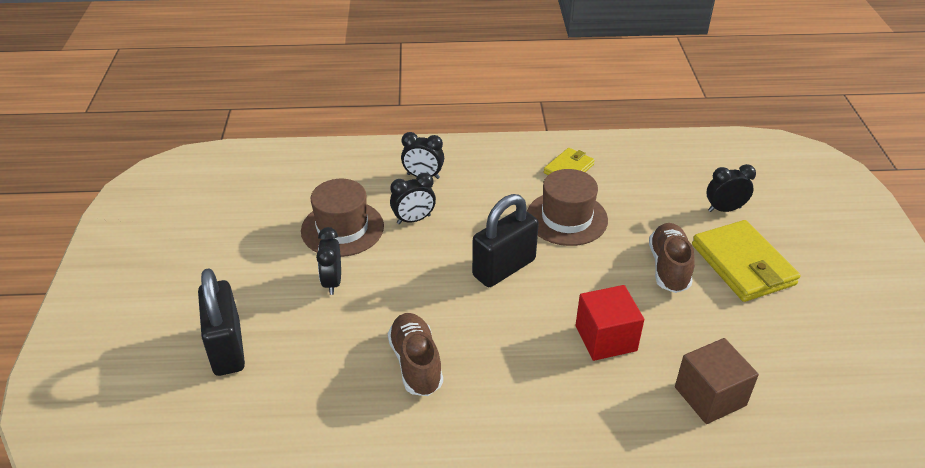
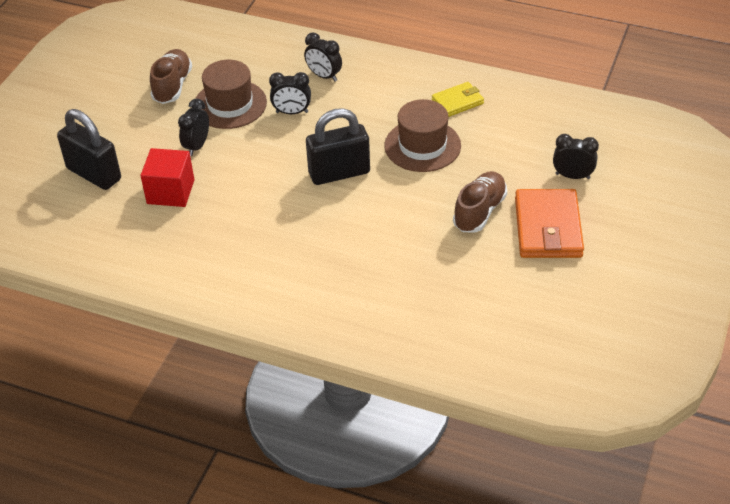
camera: 25 degrees right, 5 degrees up
black padlock [198,268,245,376] -> black padlock turned 60 degrees counterclockwise [57,109,121,190]
brown shoe [388,313,443,396] -> brown shoe moved to [150,49,192,104]
red cube [575,285,644,361] -> red cube moved to [140,148,194,207]
brown cube [675,338,759,424] -> none
yellow wallet [692,220,800,302] -> orange wallet [515,189,584,258]

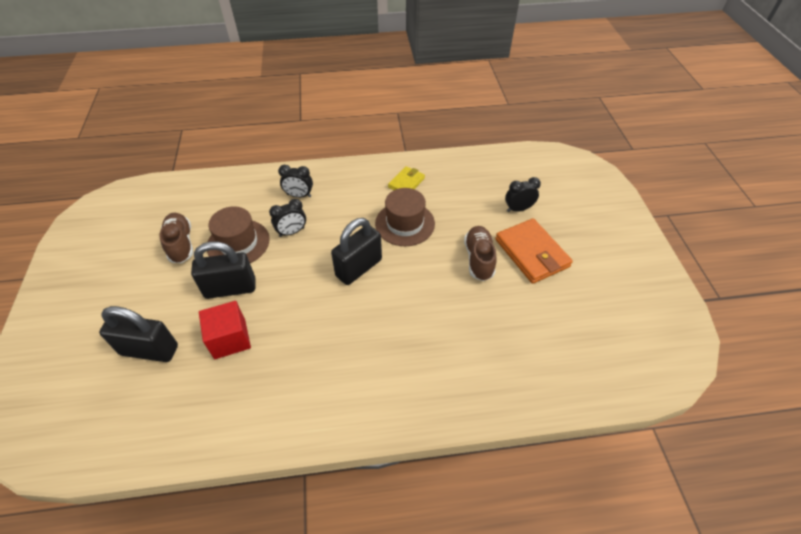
camera: 30 degrees left, 5 degrees up
black clock [178,99,209,156] -> black padlock [191,242,256,299]

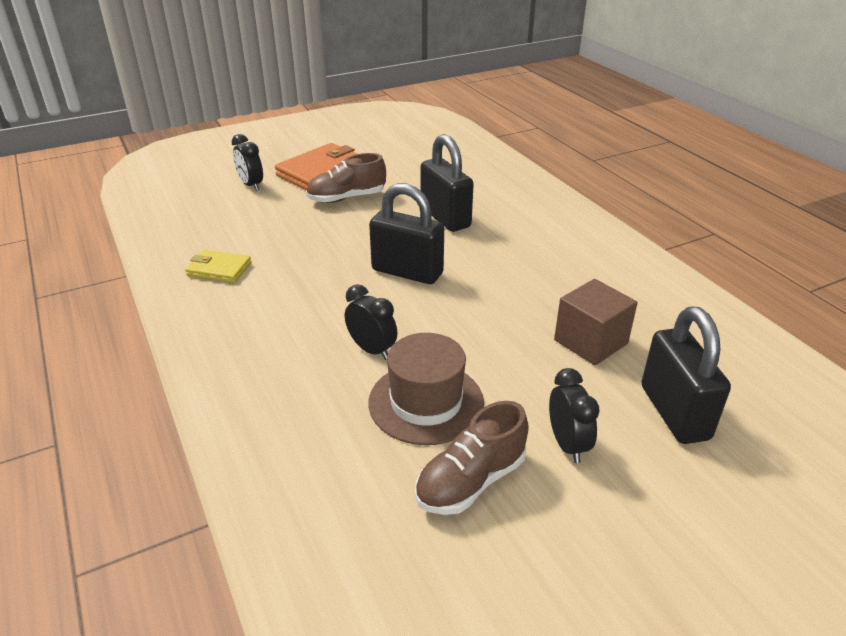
camera: 110 degrees left, 15 degrees down
black padlock [191,242,256,299] -> black padlock moved to [421,134,474,232]
red cube [199,301,251,359] -> brown cube [554,279,638,365]
black clock [278,165,313,198] -> black clock moved to [549,368,600,463]
brown hat [375,188,435,246] -> none

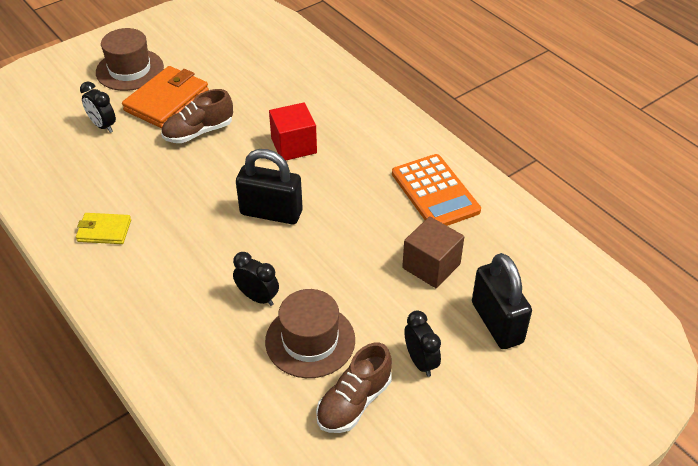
camera: 10 degrees left, 10 degrees up
black padlock [421,134,474,232] -> red cube [269,102,317,161]
none -> brown hat [96,28,164,91]
none -> orange calculator [392,154,481,226]

